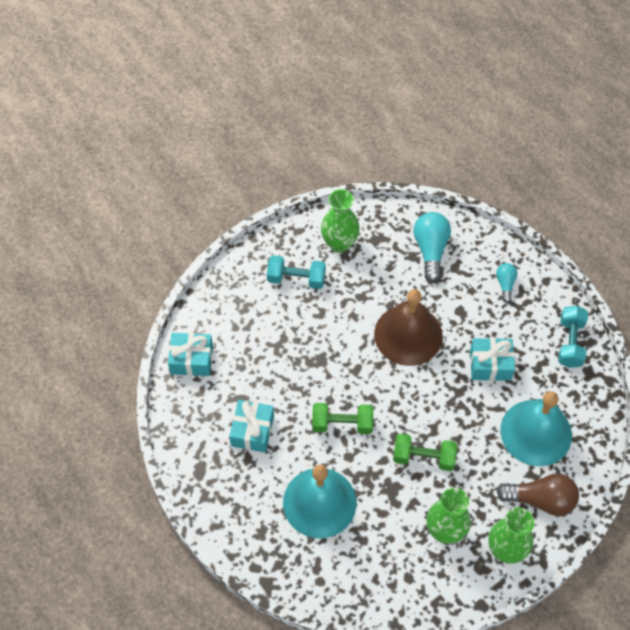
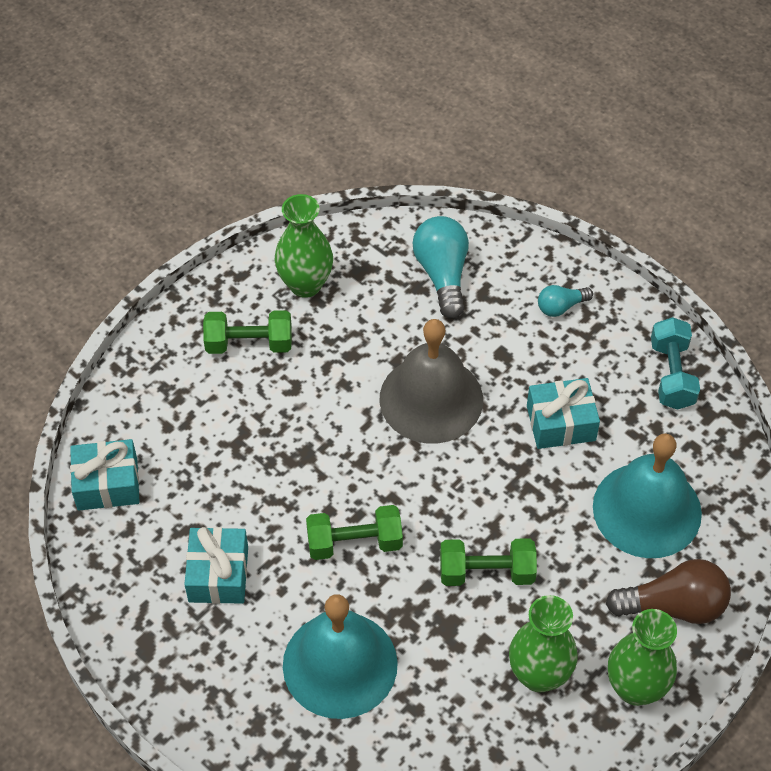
camera: 10 degrees left, 5 degrees down
turquoise dumbbell [267,255,326,289] -> green dumbbell [203,310,292,354]
brown bell [374,289,443,366] -> grey bell [380,319,483,444]
turquoise light bulb [496,263,517,303] -> turquoise light bulb turned 105 degrees counterclockwise [538,285,593,317]

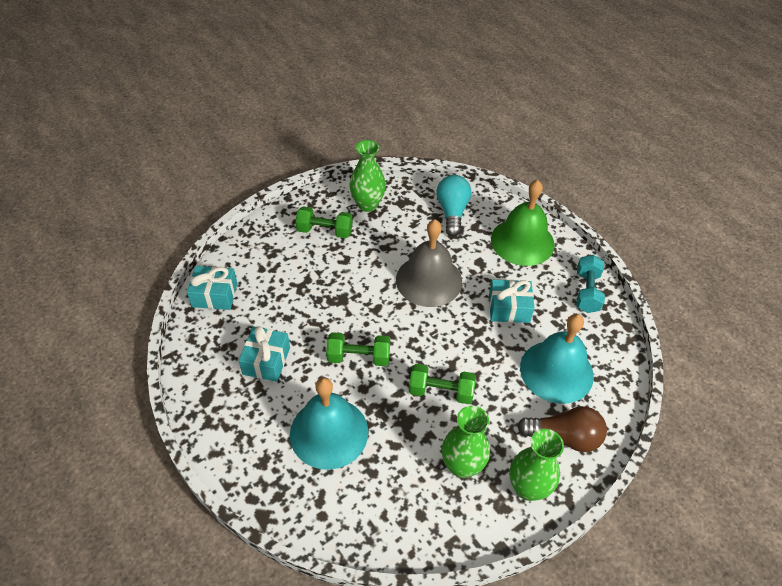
camera: 10 degrees right, 5 degrees down
turquoise light bulb [538,285,593,317] -> green bell [491,180,555,266]

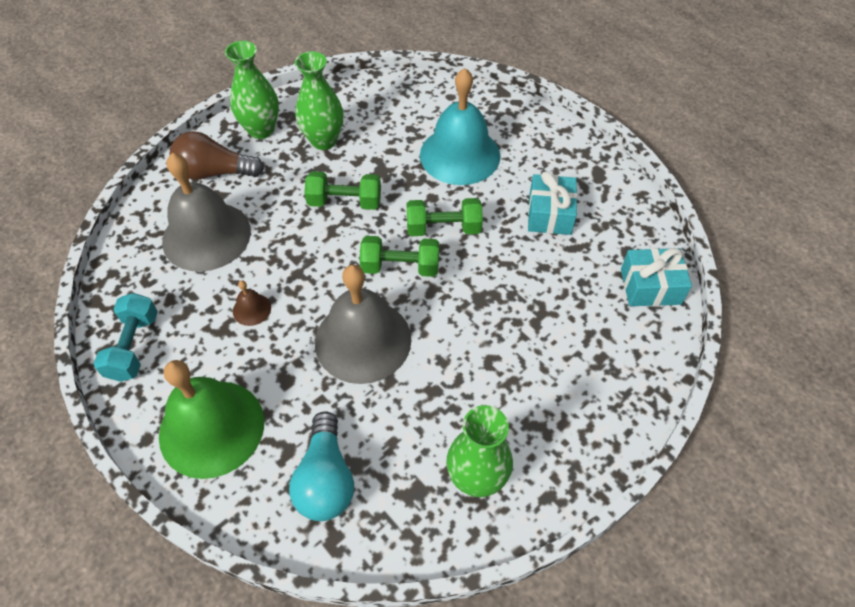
camera: 175 degrees right, 5 degrees up
green dumbbell [295,206,353,238] -> green dumbbell moved to [359,236,439,277]
turquoise gift [489,280,535,323] -> brown bell [233,280,271,326]
turquoise bell [520,314,594,404] -> grey bell [162,153,251,272]

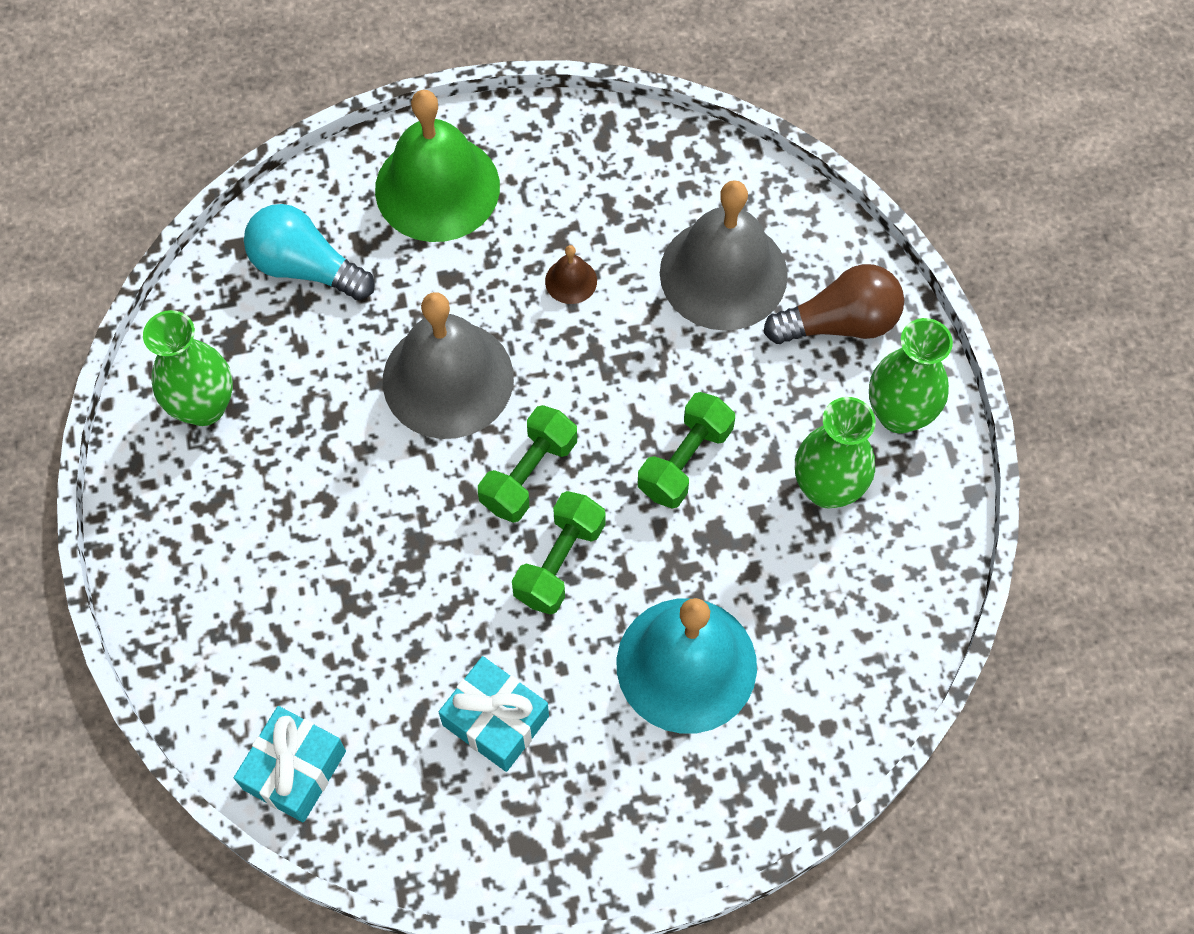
camera: 120 degrees right, 10 degrees up
turquoise dumbbell [94,293,158,382] -> none
brown light bulb [170,131,264,180] -> brown light bulb turned 45 degrees clockwise [764,264,904,344]

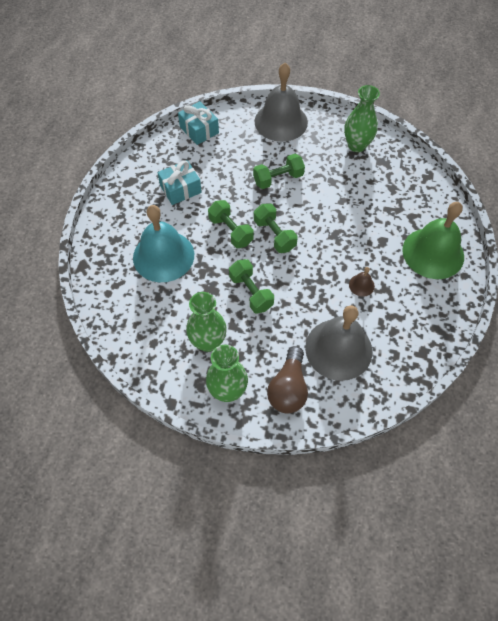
camera: 115 degrees right, 5 degrees down
turquoise light bulb [244,204,375,300] -> none
grey bell [383,292,514,439] -> grey bell moved to [255,63,308,142]
none -> green dumbbell [253,154,305,189]

